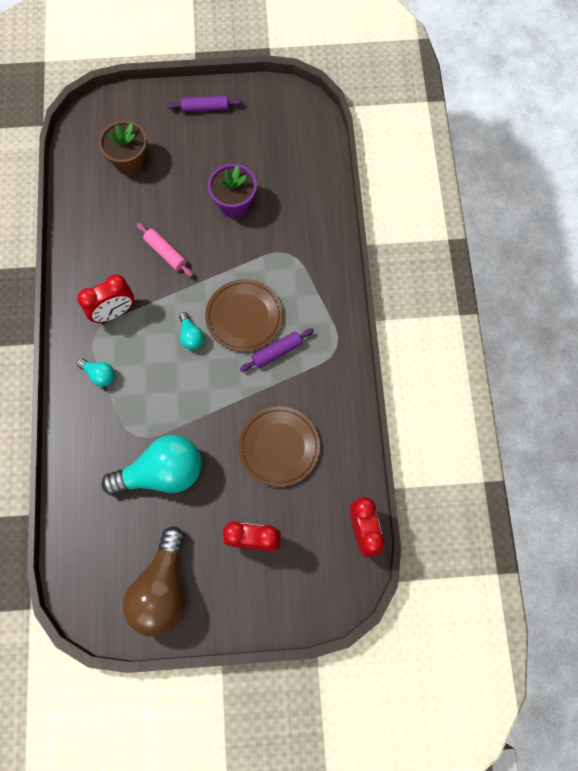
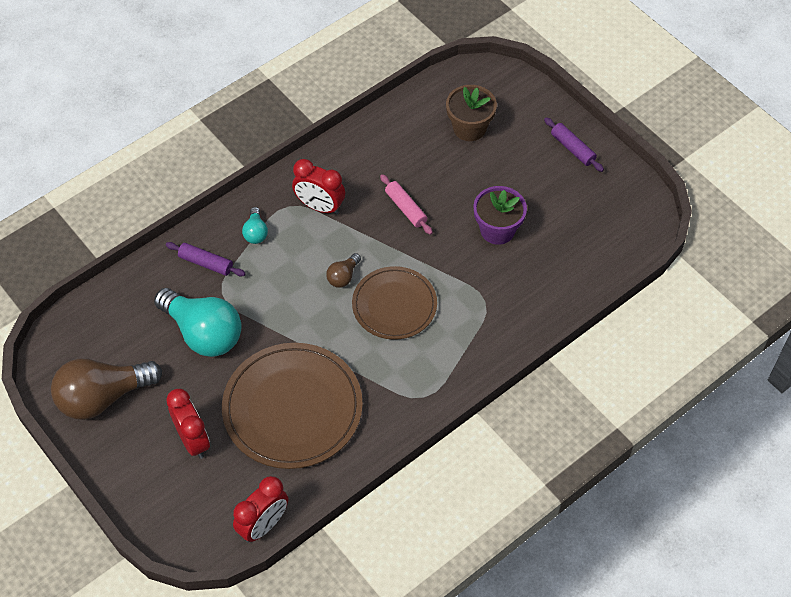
camera: 55 degrees right, 15 degrees down
pink rolling pin [137,223,193,277] -> pink rolling pin turned 45 degrees counterclockwise [380,174,433,235]
turquoise light bulb [179,312,204,350] -> brown light bulb [326,253,361,288]
brown plate [238,406,320,487] -> brown plate [222,343,363,469], size x1.58
purple rolling pin [240,328,314,372] -> purple rolling pin moved to [166,242,246,276]

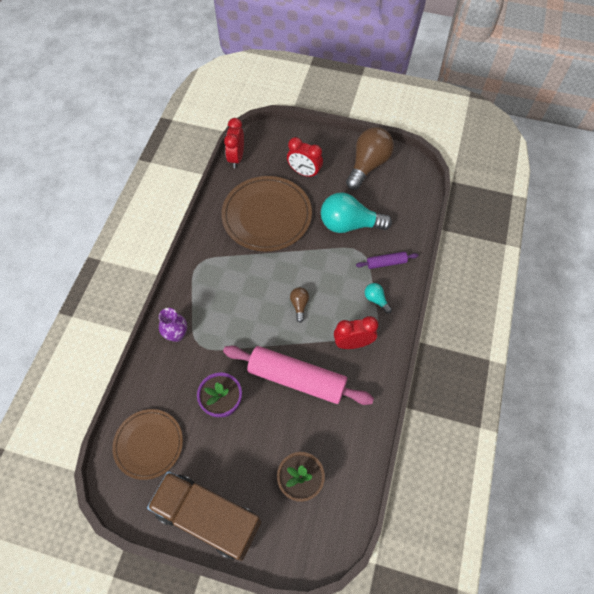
camera: 145 degrees right, 5 degrees up
brown plate [352,266,437,340] -> brown plate moved to [112,409,183,480]
pink rolling pin [380,174,433,235] -> pink rolling pin [223,345,374,405], size x2.22
purple rolling pin [544,117,604,172] -> brown truck [147,471,261,561]
none -> purple vase [159,308,187,342]

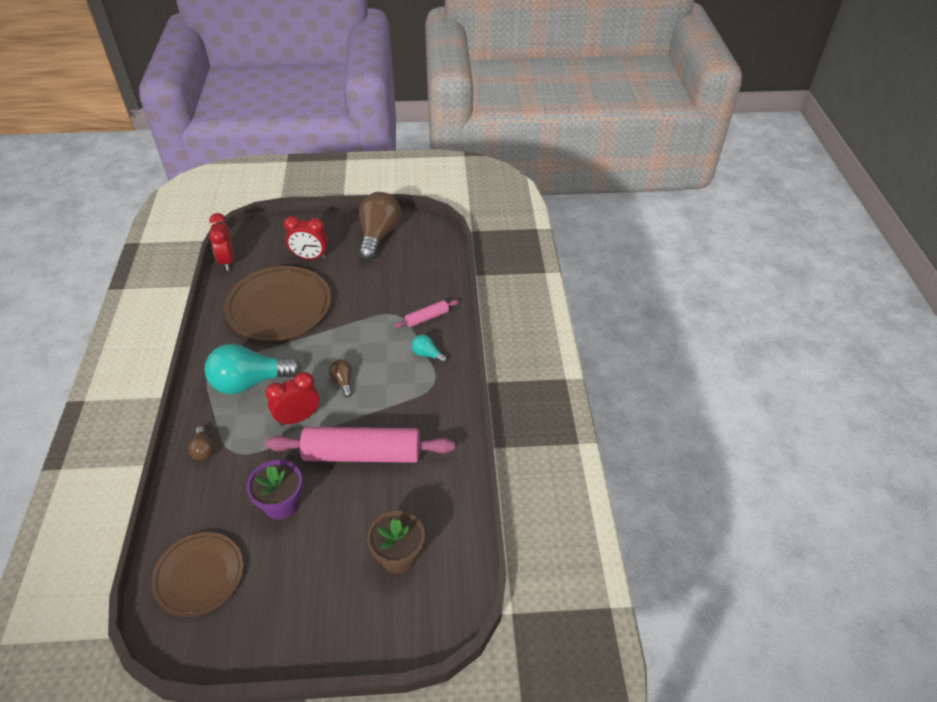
camera: 20 degrees left, 15 degrees down
brown truck [147,471,261,561] -> none
purple vase [159,308,187,342] -> brown light bulb [189,426,214,461]
turquoise light bulb [321,192,392,233] -> turquoise light bulb moved to [205,344,301,394]
red clock [334,316,378,349] -> red clock moved to [265,372,320,426]
purple rolling pin [356,252,418,269] -> pink rolling pin [394,300,459,328]

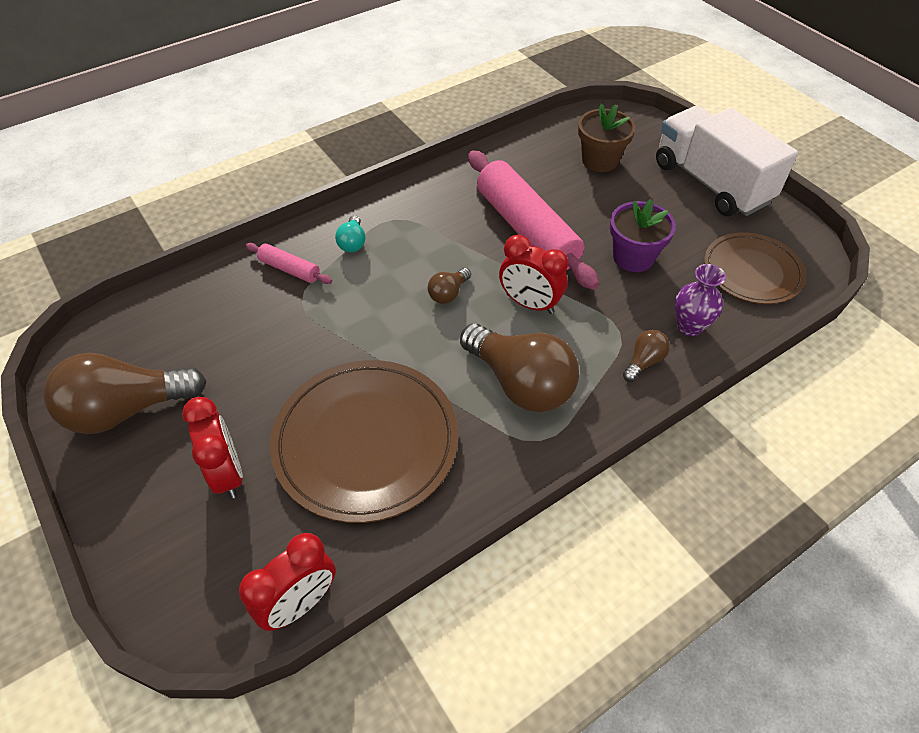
camera: 120 degrees left, 5 degrees up
turquoise light bulb [205,344,301,394] -> brown light bulb [460,323,579,412]
none -> white truck [656,106,798,216]
none -> purple vase [674,264,726,336]

